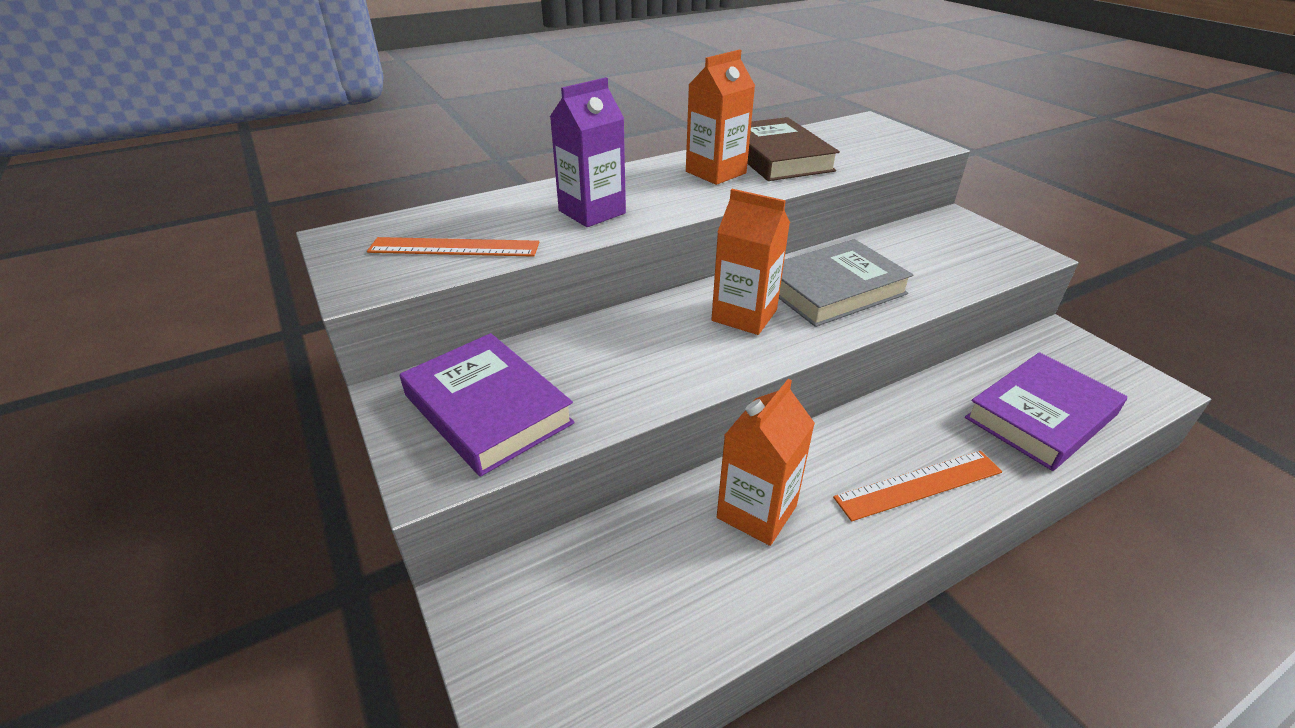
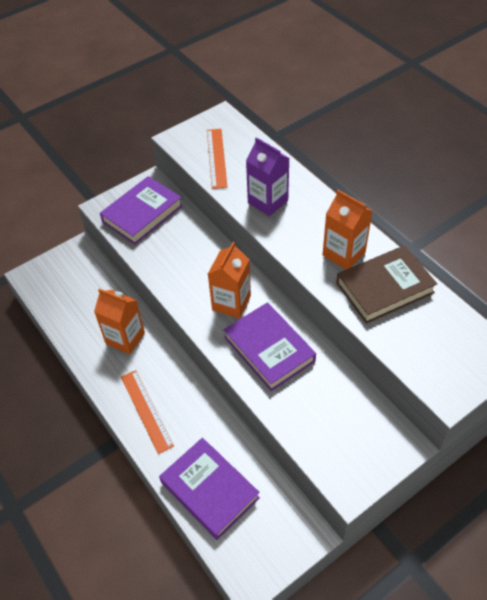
camera: 85 degrees right, 15 degrees up
grey book [779,239,913,327] -> purple book [224,302,316,391]

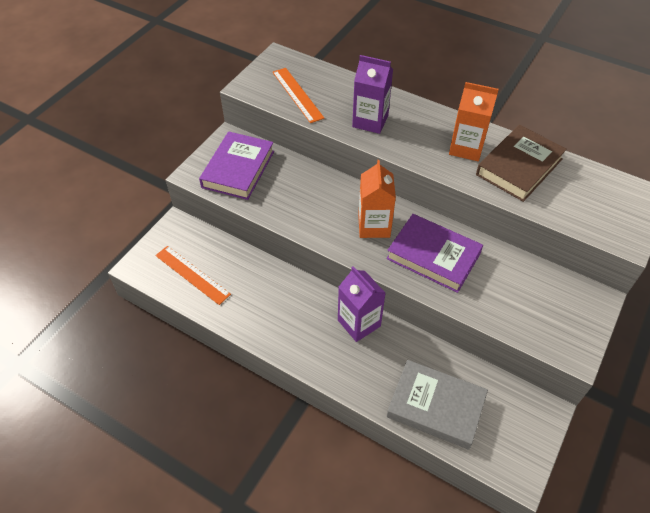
camera: 25 degrees left, 0 degrees up
orange carton [94,288,145,354] -> none
orange ruler [121,370,174,454] -> orange ruler moved to [155,246,231,305]
purple book [159,438,260,540] -> grey book [387,360,488,449]
none -> purple carton [338,266,386,342]

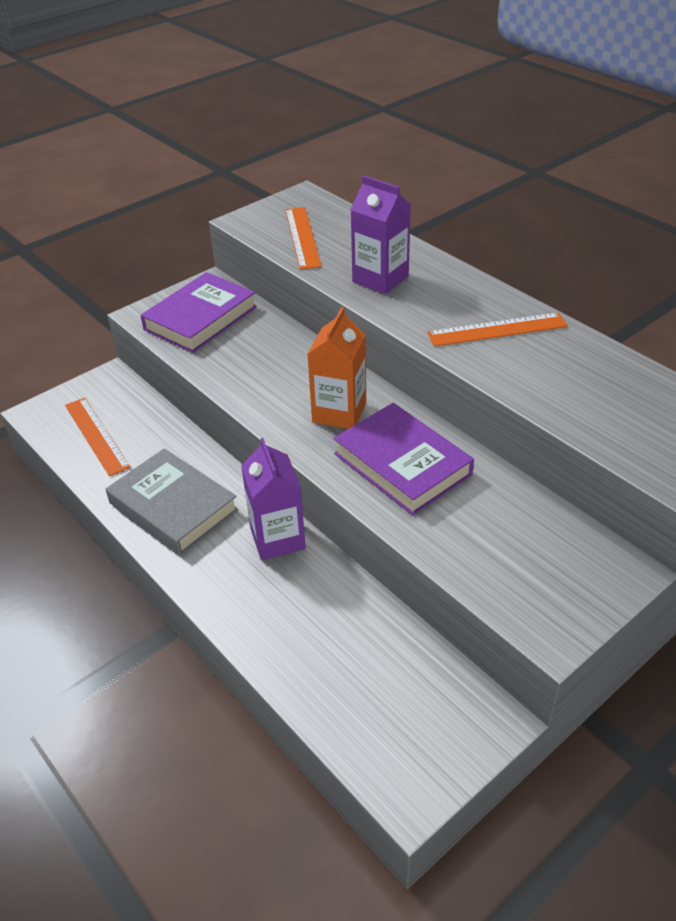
camera: 20 degrees right, 10 degrees down
grey book [387,360,488,449] -> grey book moved to [106,448,239,555]
orange carton [449,82,499,161] -> orange ruler [427,312,568,347]
brown book [476,125,567,202] -> none

